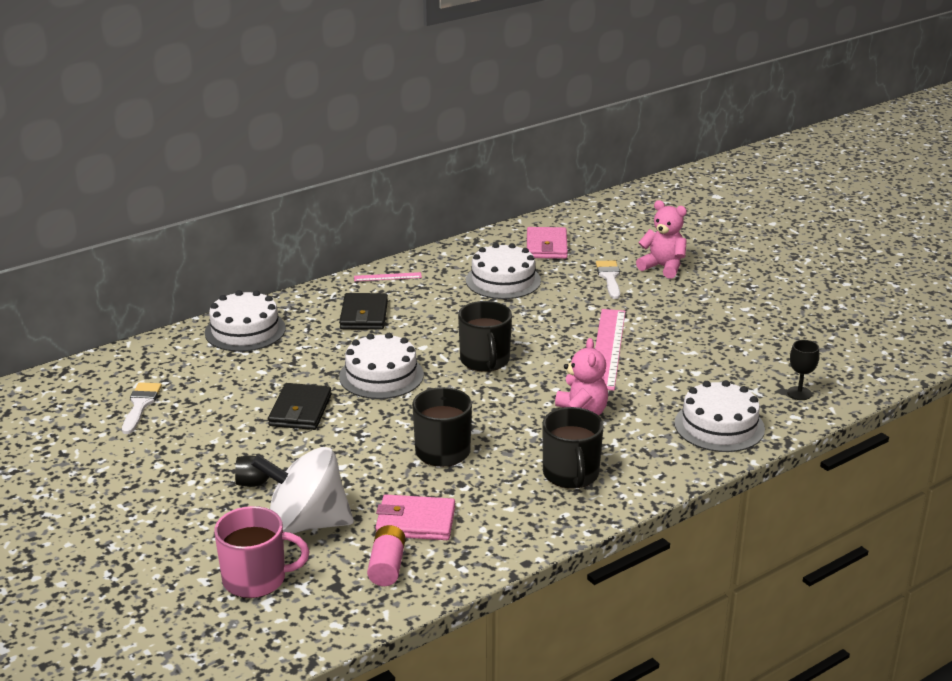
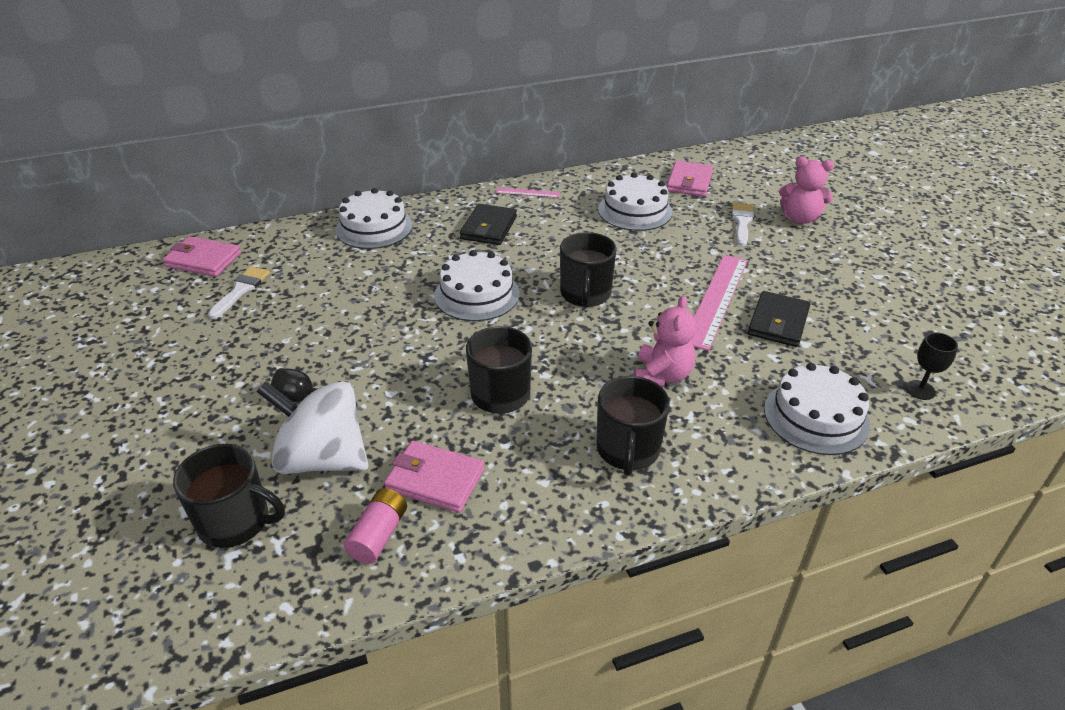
camera: 15 degrees right, 10 degrees up
pink mug [214,506,309,598] -> black mug [173,444,285,548]
black wallet [268,383,331,430] -> black wallet moved to [748,291,810,347]
pink teddy bear [636,200,687,279] -> pink teddy bear turned 150 degrees clockwise [779,157,834,224]
none -> pink wallet [163,236,241,277]

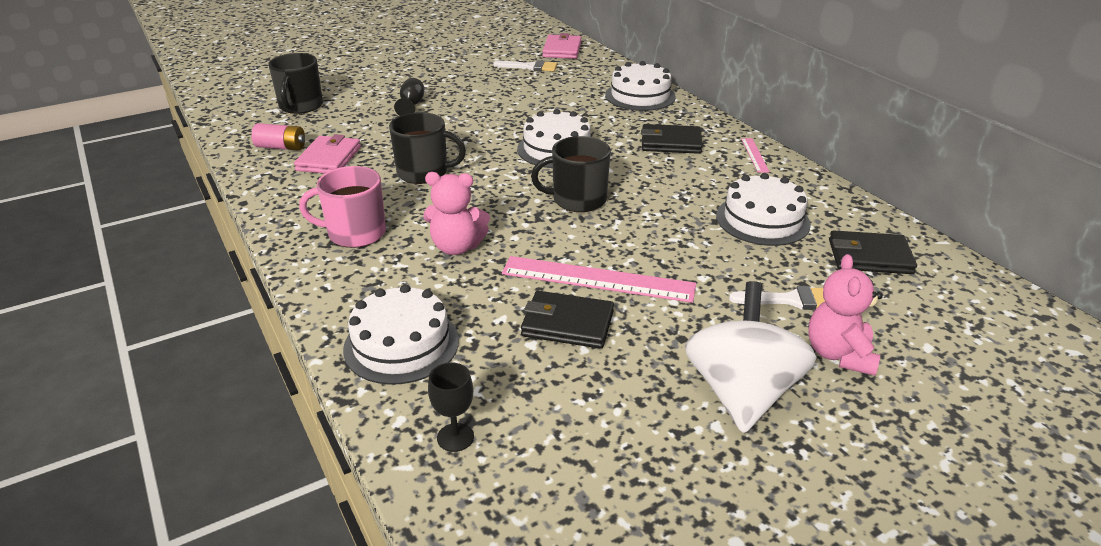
camera: 80 degrees right, 5 degrees down
white spinning top [257,381,368,474] -> white spinning top moved to [684,281,817,433]
black mug [597,376,670,476] -> pink mug [299,166,386,248]
pink wallet [667,161,713,197] -> black wallet [829,230,917,274]

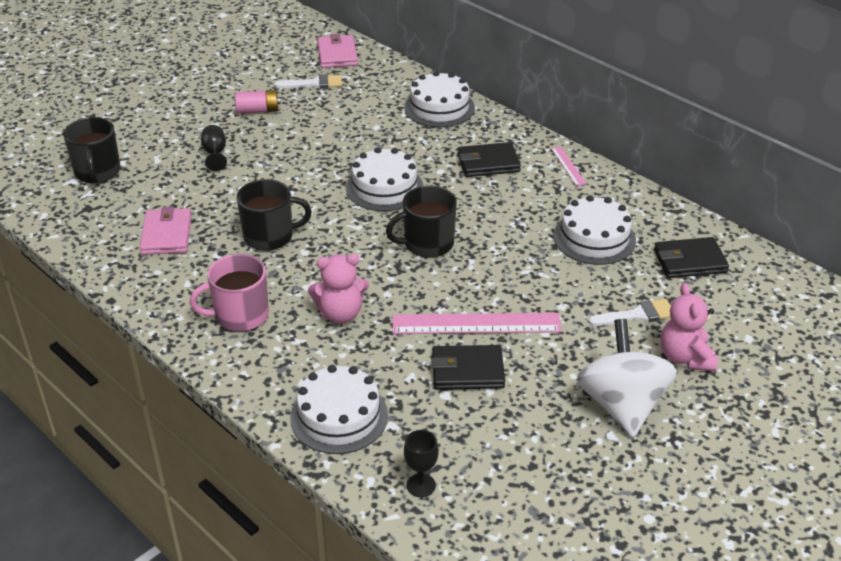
camera: 15 degrees left, 5 degrees up
pink battery [251,123,305,151] -> pink battery moved to [235,90,281,114]

